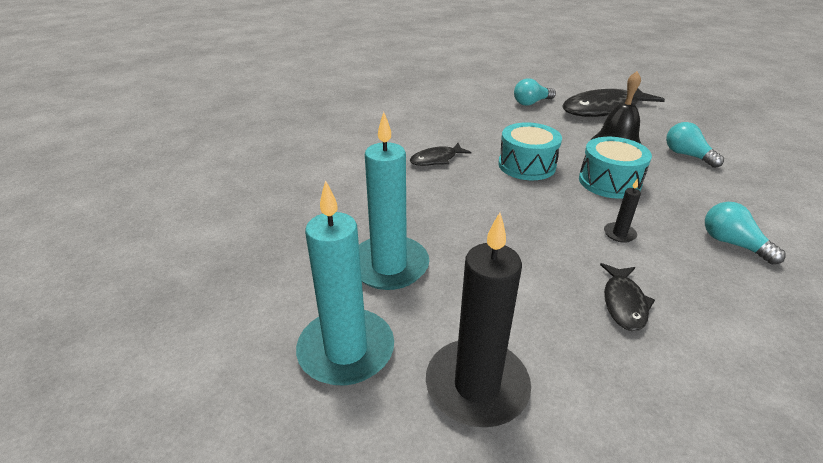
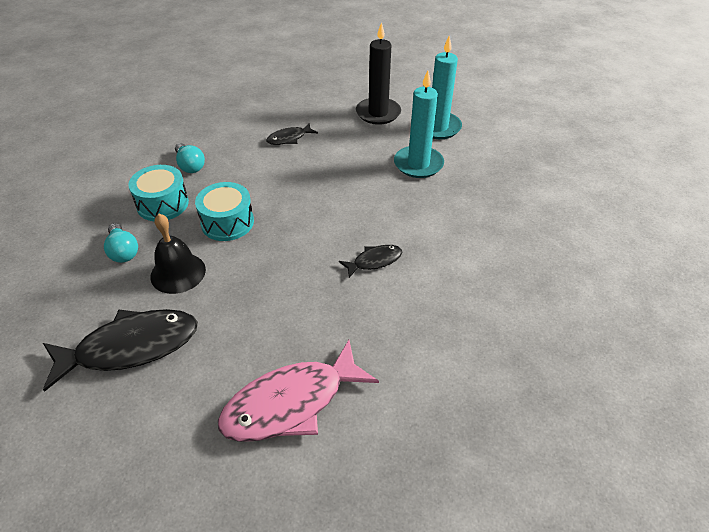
camera: 175 degrees left, 10 degrees up
turquoise drum [498,122,562,180] -> turquoise drum moved to [128,165,189,221]
turquoise light bulb [514,78,556,106] -> none
black fish [600,263,655,331] -> black fish turned 135 degrees counterclockwise [266,123,318,145]
black candle [604,179,641,243] -> none
none -> pink fish [218,340,379,442]

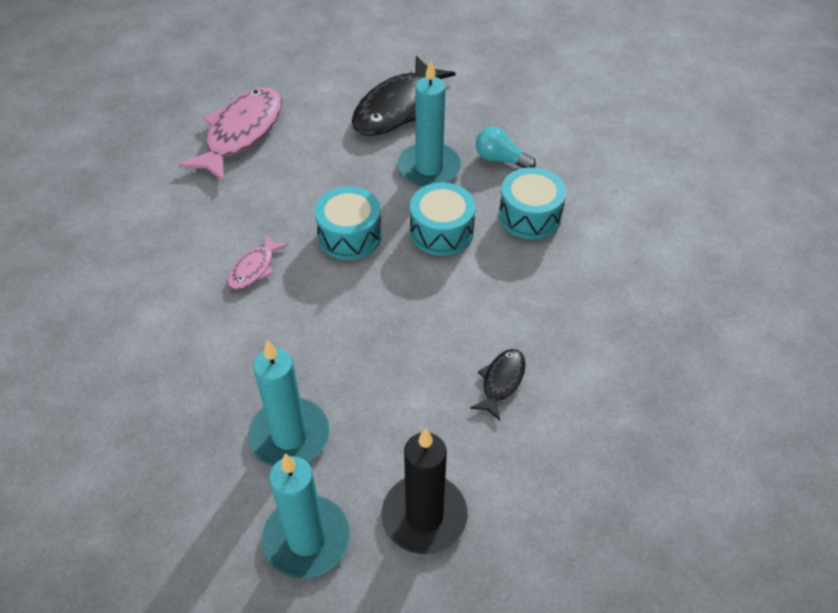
camera: 145 degrees right, 5 degrees up
black bell [150,214,206,294] -> turquoise candle [398,60,461,187]
turquoise light bulb [175,143,205,173] -> none
black fish [339,245,402,278] -> pink fish [227,234,288,290]
none -> turquoise drum [314,186,382,260]

